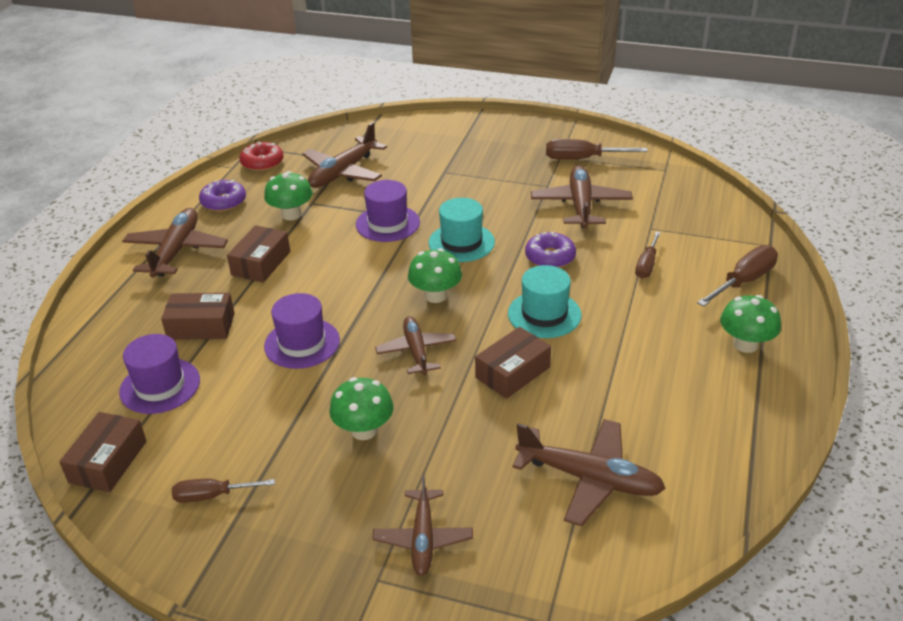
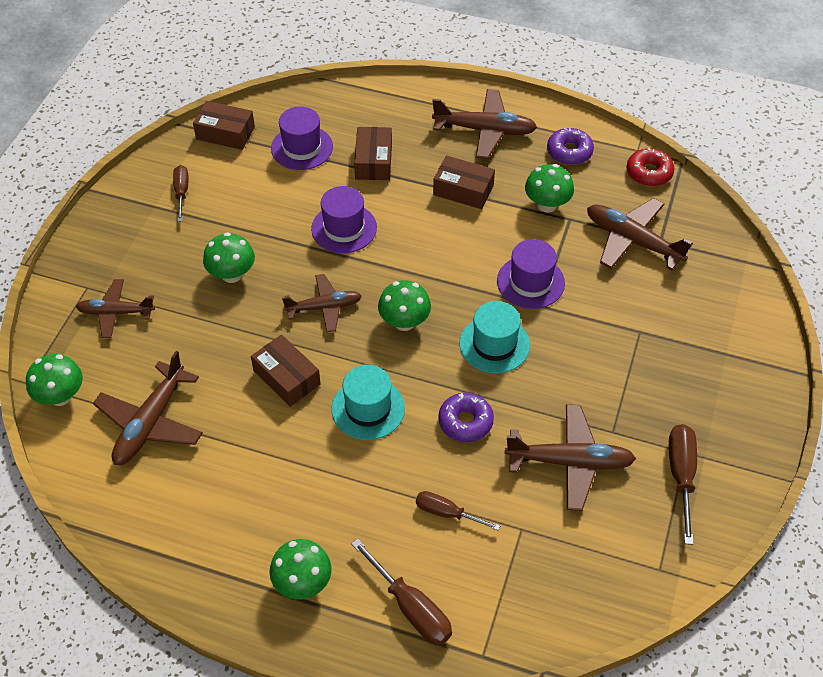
camera: 90 degrees right, 15 degrees up
none -> green mushroom [26,354,83,406]

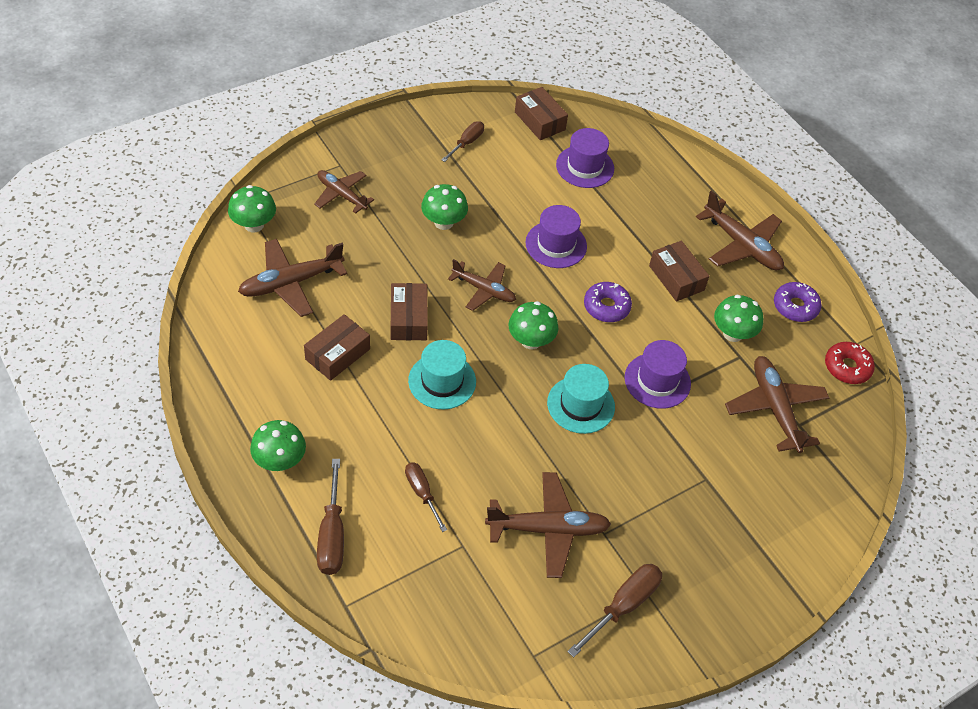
camera: 35 degrees right, 0 degrees up
brown box [354,127,392,180] -> brown box moved to [304,314,370,381]
purple donut [438,393,494,442] -> purple donut moved to [584,282,632,322]
brown plane [505,404,636,511] -> brown plane turned 45 degrees counterclockwise [485,472,611,578]

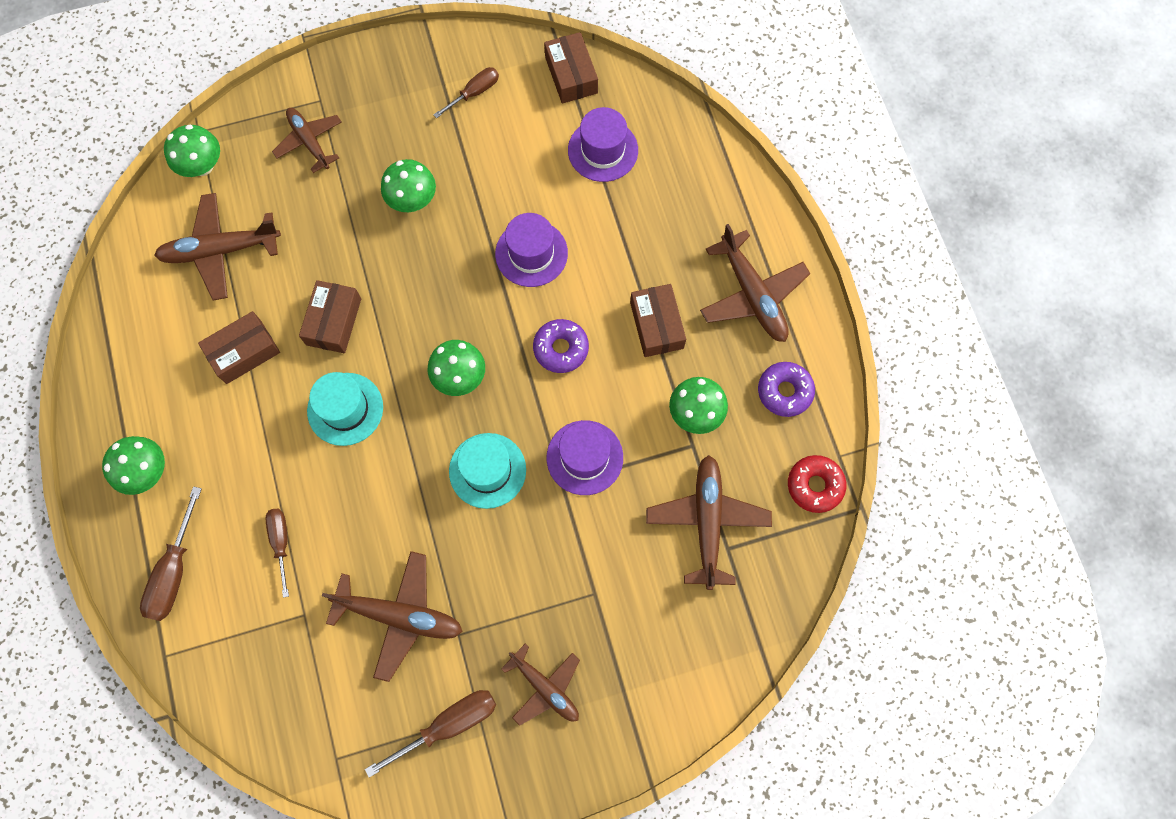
camera: 20 degrees right, 20 degrees up
brown plane [448,259,516,311] -> brown plane moved to [501,643,580,726]

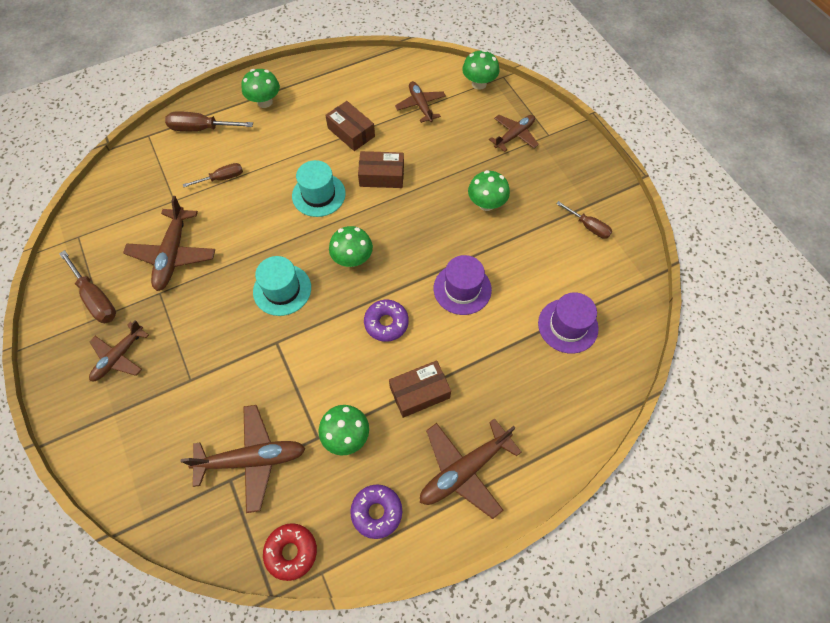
camera: 80 degrees right, 10 degrees down
brown plane [154,193,281,300] -> brown plane [395,81,446,123], size x0.67
brown box [544,32,598,103] -> none
purple hat [547,420,623,495] -> none

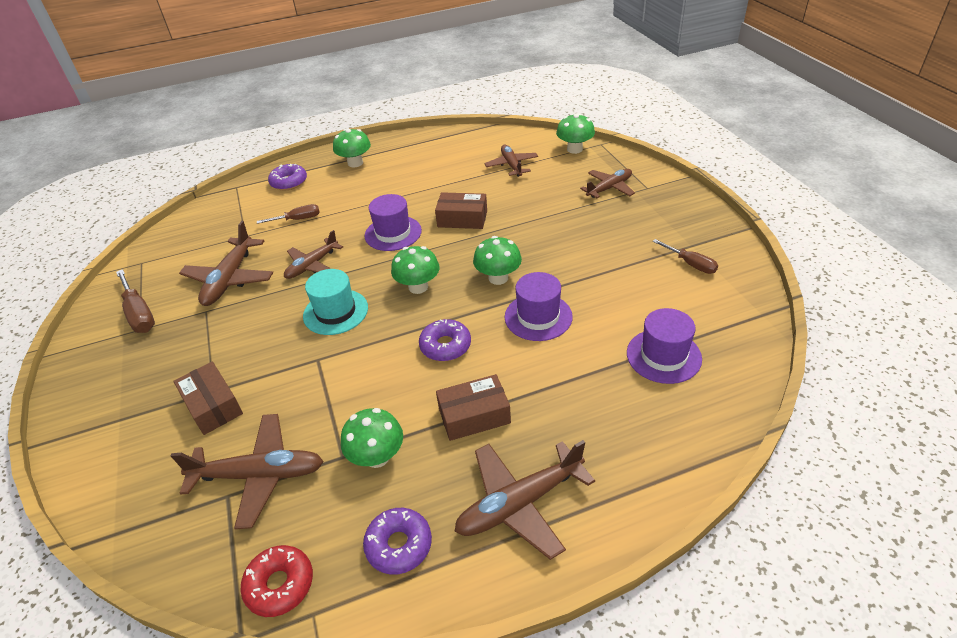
camera: 10 degrees right, 20 degrees down
brown plane [89,320,149,381] -> brown plane moved to [284,230,343,279]
brown screwdriver [165,111,253,131] -> purple donut [268,164,307,190]
turquoise hat [292,160,346,217] -> purple hat [365,194,422,251]
brown box [325,101,375,151] -> brown box moved to [173,361,243,435]
green mushroom [468,170,510,211] -> green mushroom moved to [473,236,522,285]

